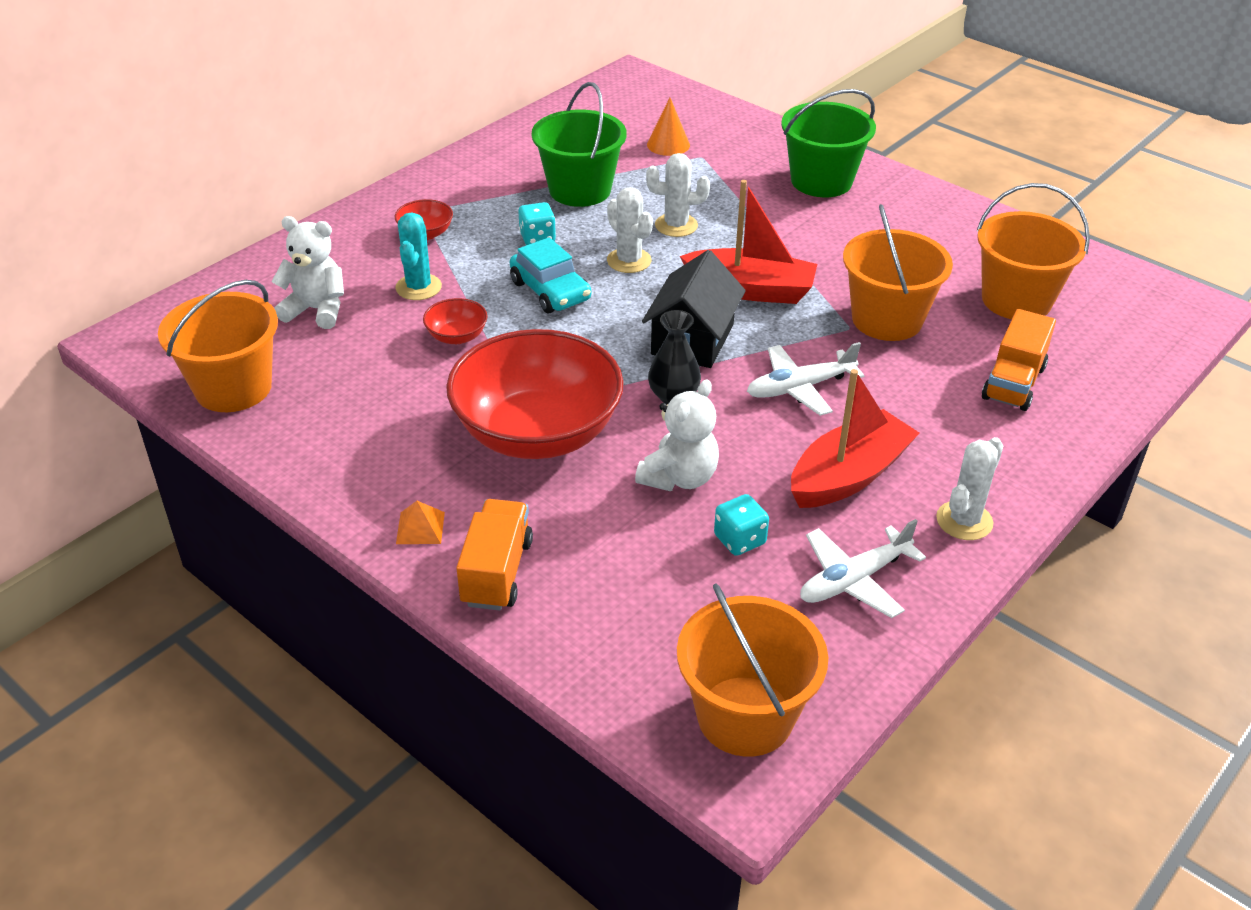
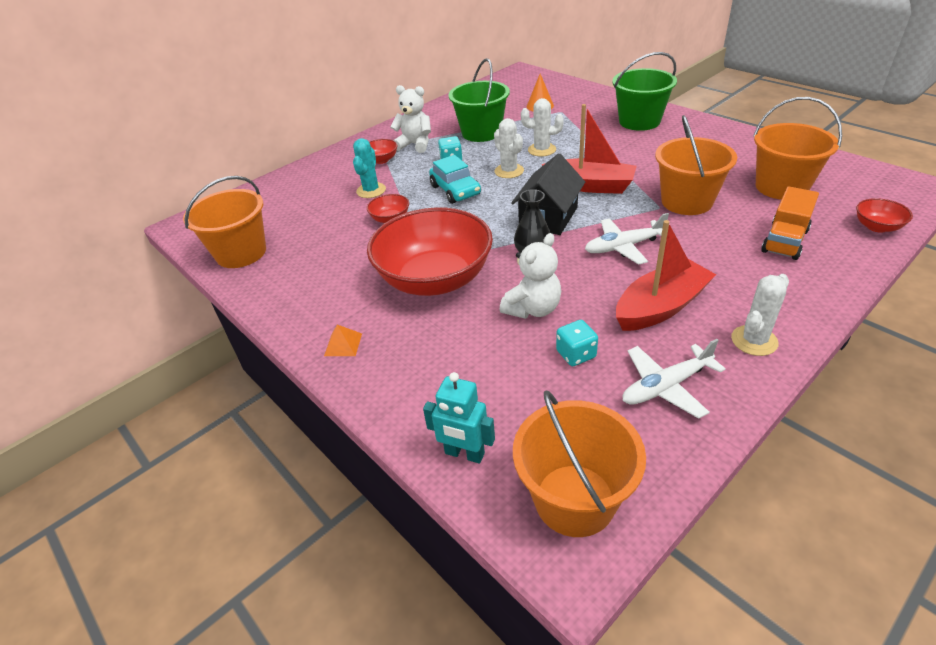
camera: 10 degrees right, 0 degrees up
white teddy bear [271,216,344,329] -> white teddy bear moved to [390,85,431,153]
orange truck [456,499,533,610] -> none
none -> turquoise robot [423,372,495,464]
none -> red bowl [856,198,913,233]

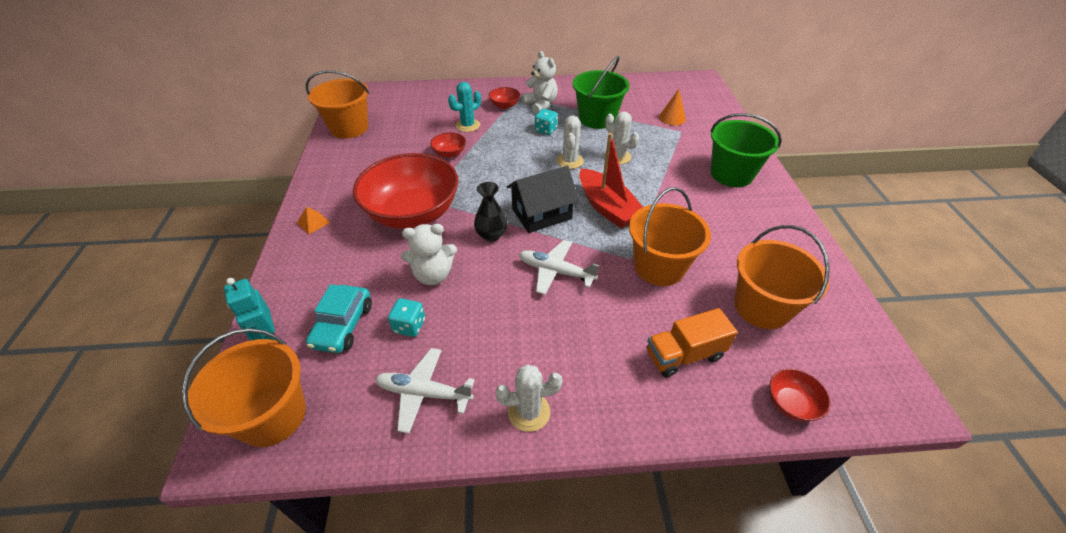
camera: 35 degrees right, 5 degrees up
turquoise car [429,155,481,204] -> turquoise car moved to [306,284,372,353]
red boat [616,220,716,331] -> none

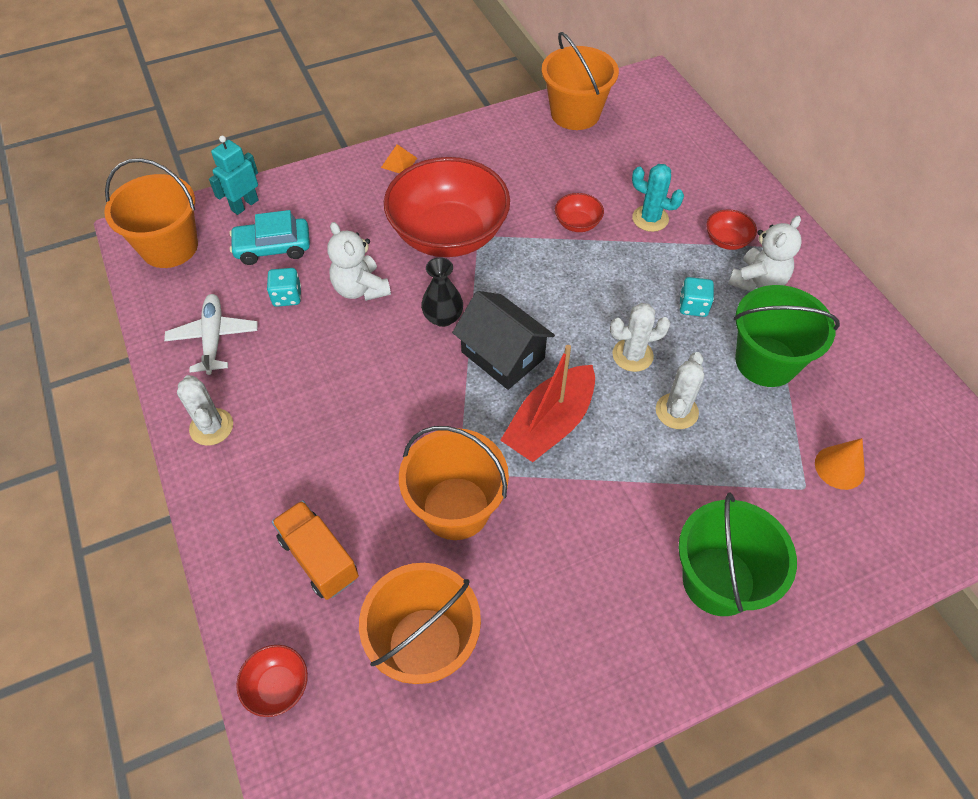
camera: 70 degrees right, 10 degrees up
white plane [519,240,599,295] -> none

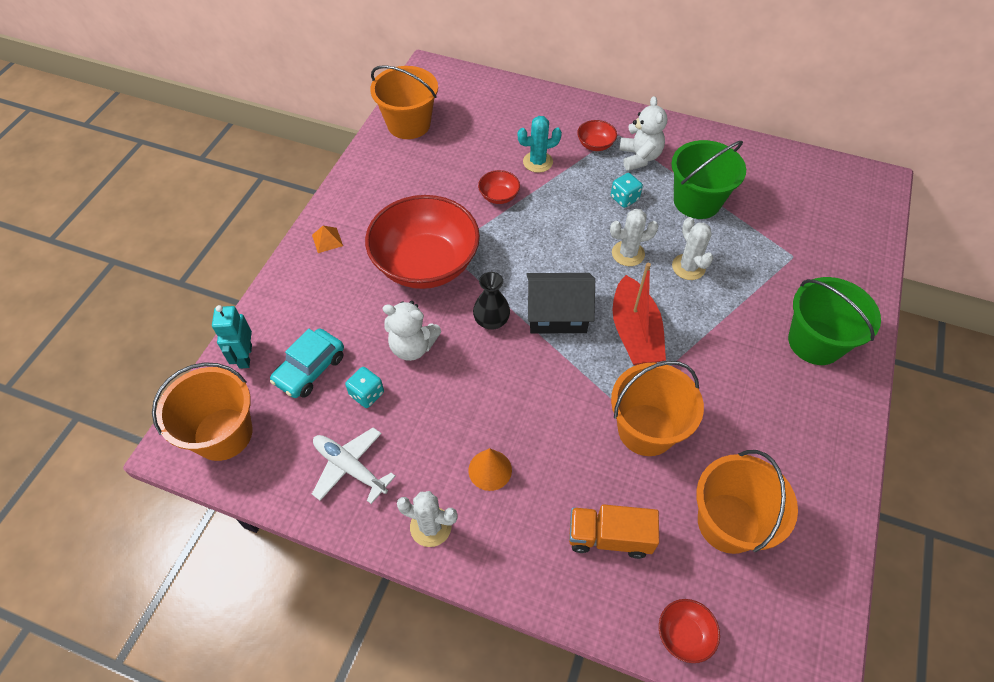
camera: 45 degrees left, 0 degrees up
white cactus [610,303,671,372] -> white cactus turned 45 degrees clockwise [610,209,659,266]
orange cone [815,438,865,490] -> orange cone moved to [468,448,512,491]

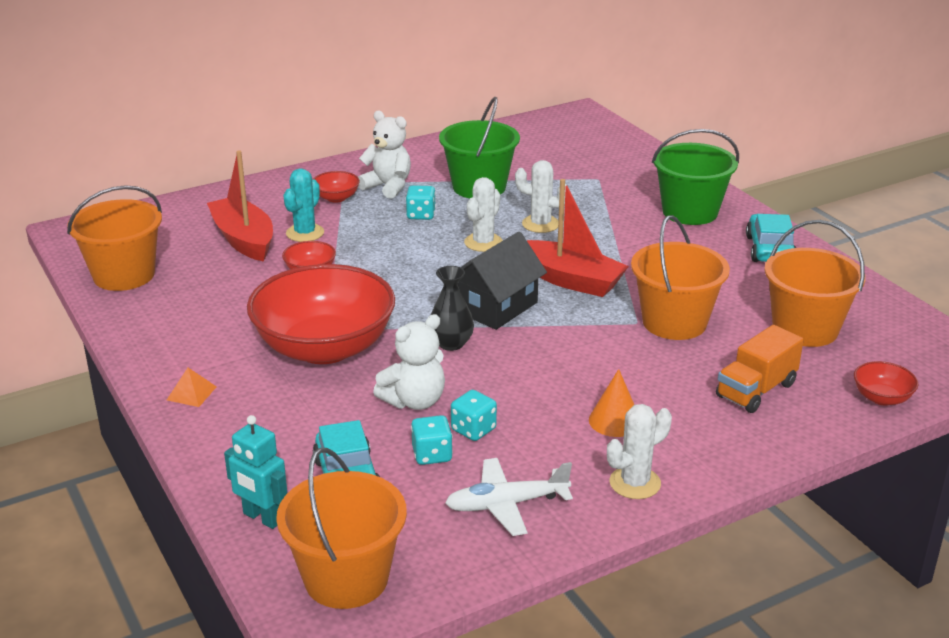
camera: 50 degrees left, 25 degrees down
none -> red boat [207,150,273,262]
none -> turquoise dice [451,390,497,441]
none -> turquoise car [746,214,796,262]

